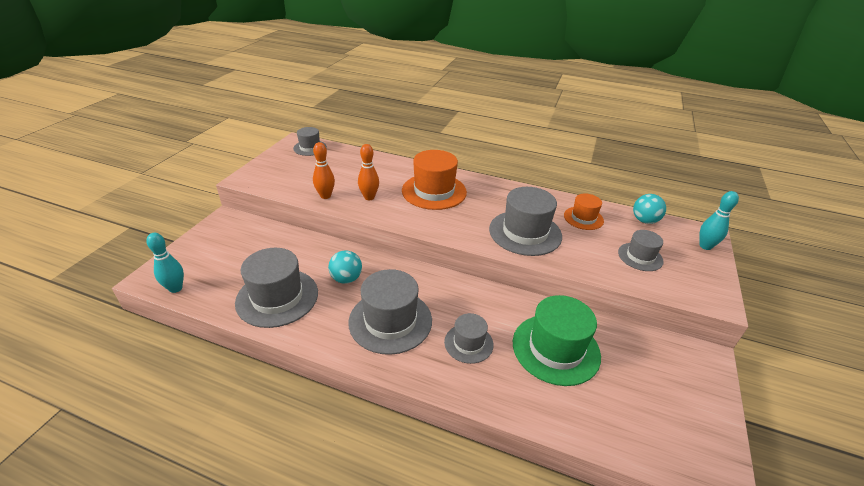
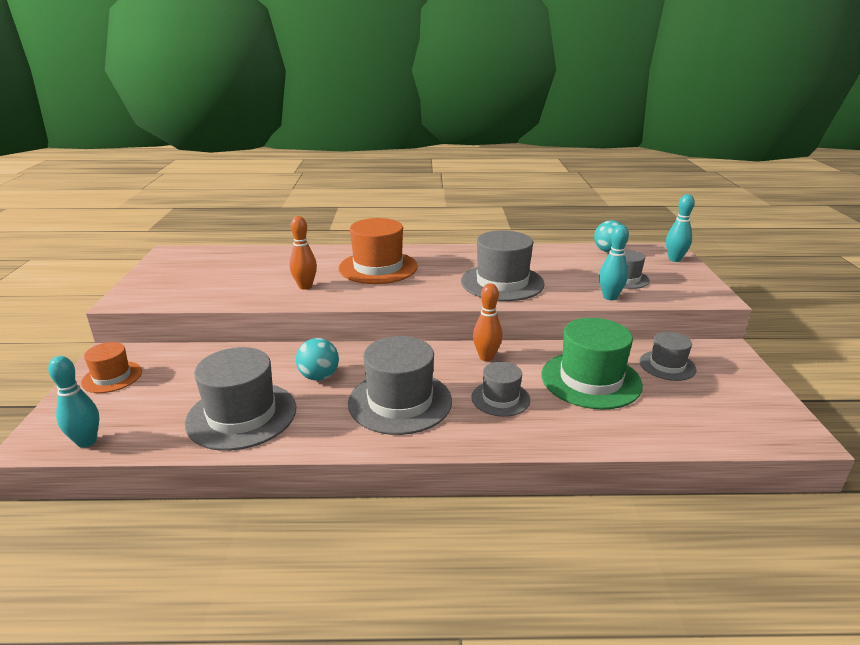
camera: 20 degrees left, 10 degrees down
grey hat [293,127,327,156] -> grey hat moved to [639,332,696,381]
orange bowling pin [313,142,335,199] -> orange bowling pin moved to [473,283,503,361]
orange hat [564,193,604,230] -> orange hat moved to [81,342,142,393]
none -> turquoise bowling pin [599,225,629,300]

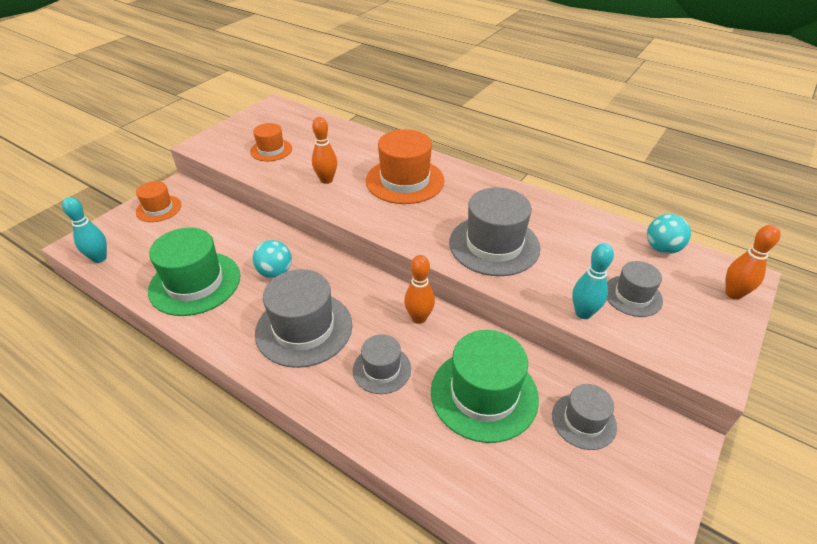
camera: 35 degrees right, 15 degrees up
grey hat [185,347,296,451] -> green hat [148,227,240,316]
turquoise bowling pin [666,194,695,262] -> orange bowling pin [726,225,781,300]
none -> orange hat [250,123,292,161]

